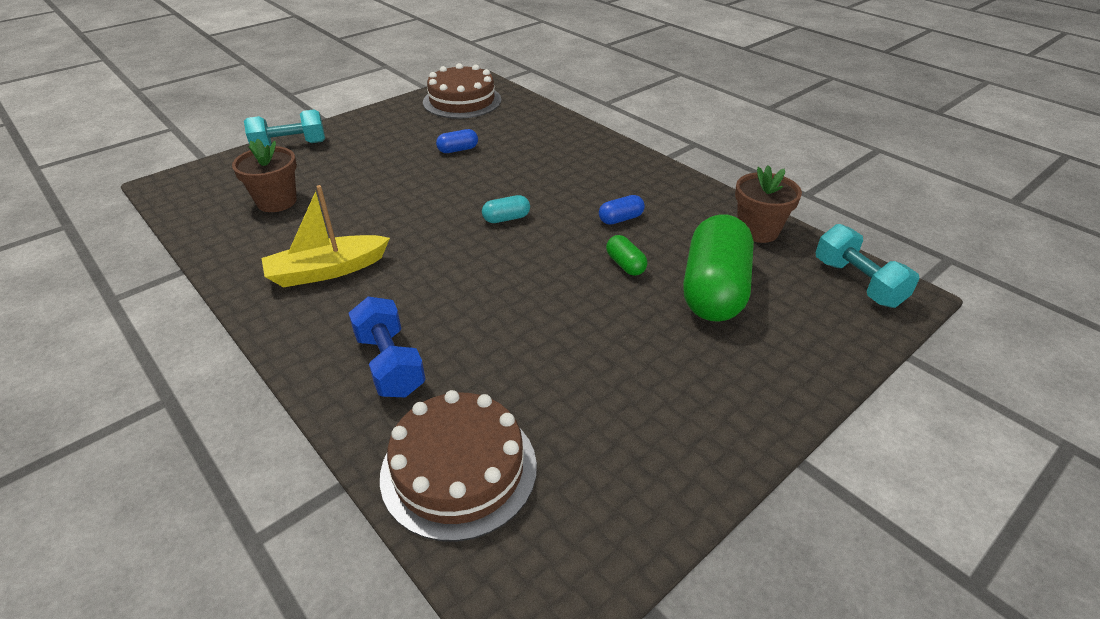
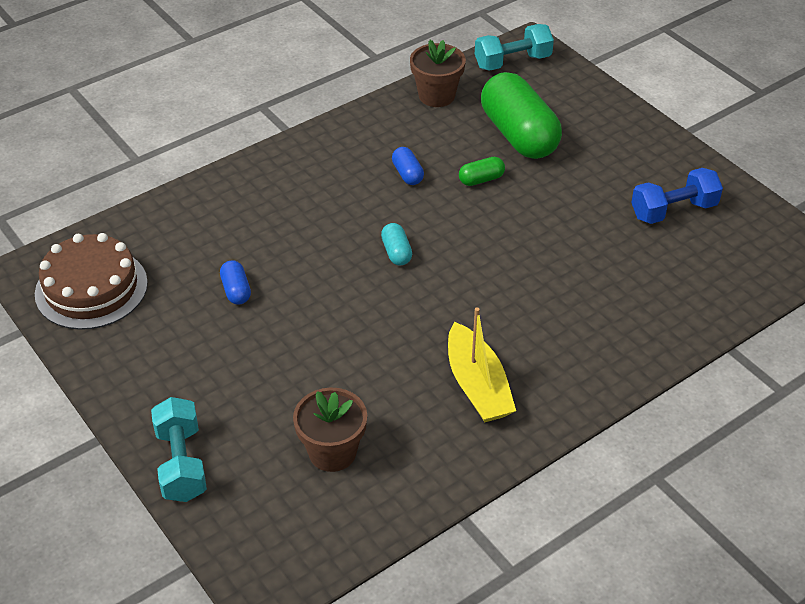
camera: 85 degrees left, 5 degrees up
blue dumbbell [349,296,426,398] -> blue dumbbell moved to [631,168,723,224]
brown cake [380,390,537,542] -> none
green capsule [683,214,754,322] -> green capsule turned 45 degrees clockwise [481,72,562,159]

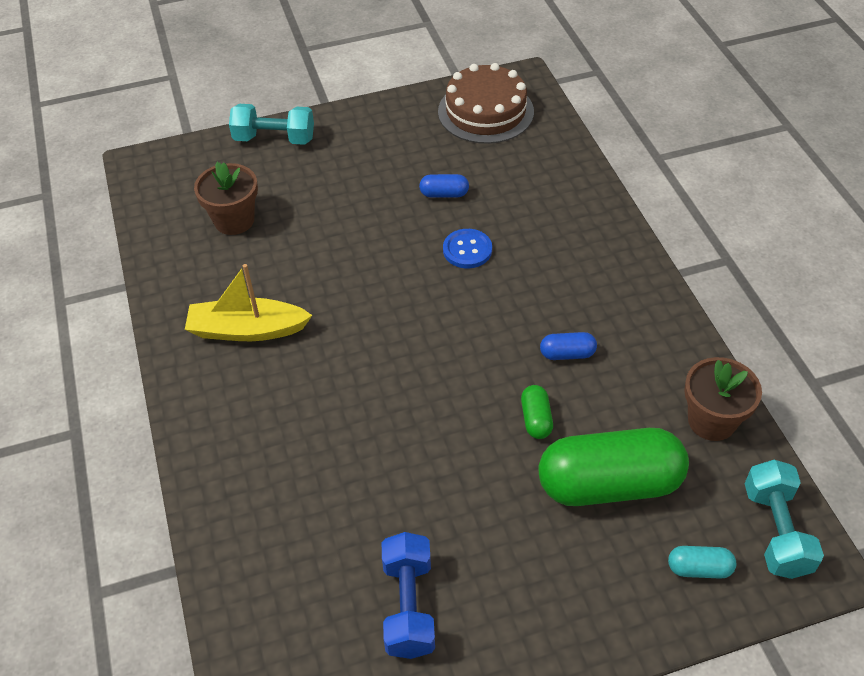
camera: 110 degrees right, 5 degrees up
turquoise capsule [381,223,412,266] -> turquoise capsule moved to [668,546,736,579]
none -> blue button [443,229,492,268]

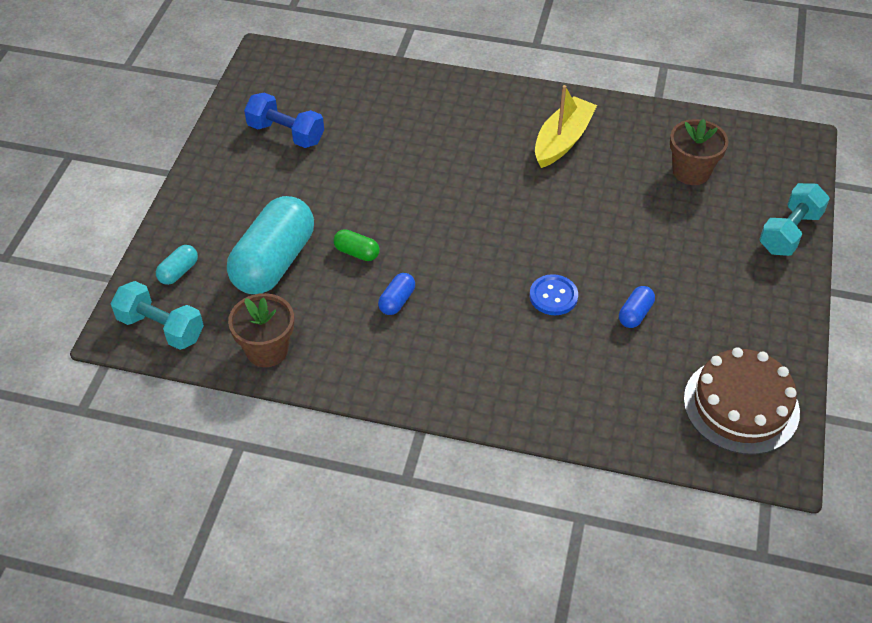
camera: 120 degrees right, 0 degrees up
green capsule [539,428,689,506] -> turquoise capsule [227,196,314,294]

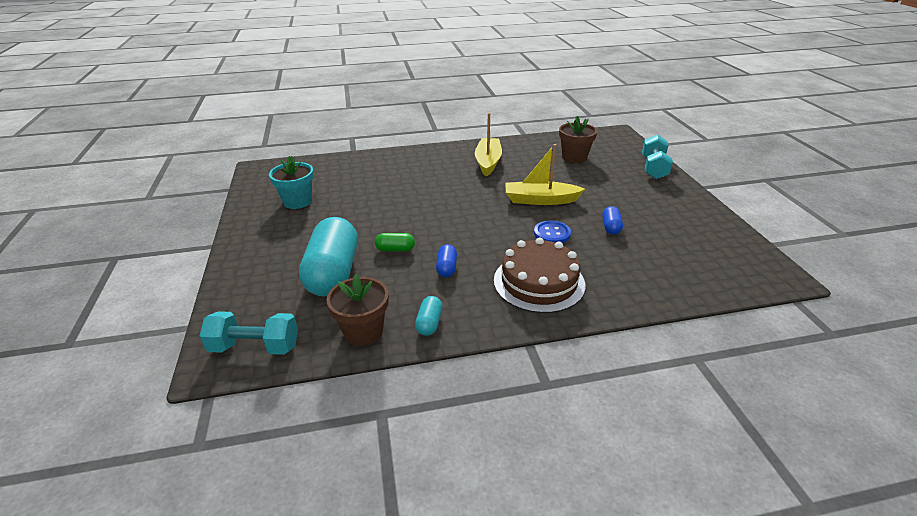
camera: 25 degrees left, 15 degrees down
turquoise capsule [156,245,198,285] -> turquoise capsule moved to [415,296,443,336]
blue dumbbell [244,93,324,148] -> turquoise flower pot [269,156,314,209]
brown cake [684,347,800,455] -> brown cake moved to [494,237,586,313]
none -> yellow boat [505,144,585,205]

